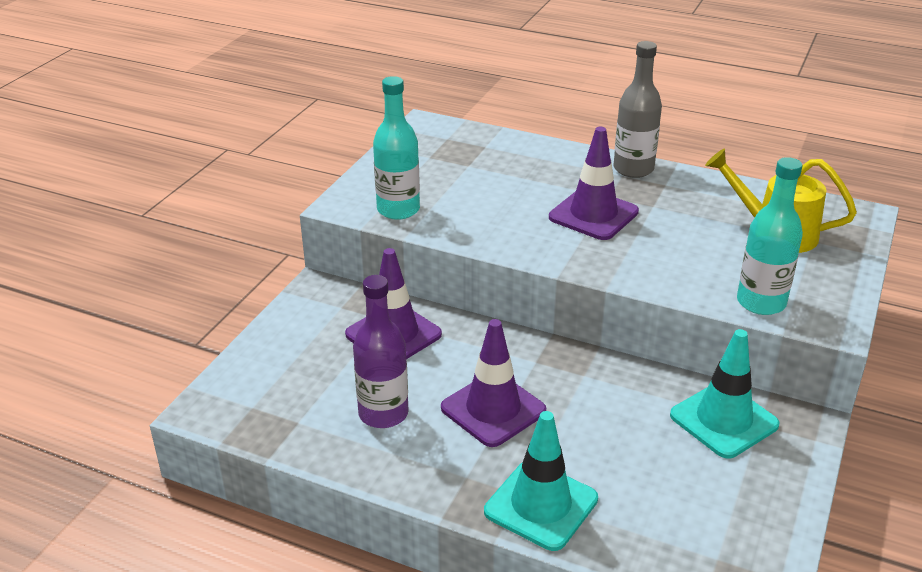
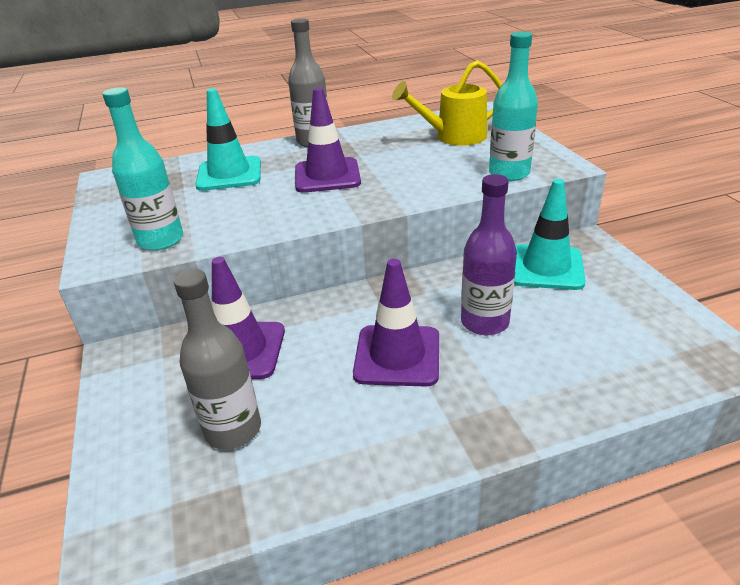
camera: 40 degrees left, 0 degrees up
purple bottle [353,275,409,428] -> purple bottle moved to [461,174,517,335]
turquoise traffic cone [484,411,598,551] -> turquoise traffic cone moved to [195,88,261,191]
none -> grey bottle [174,269,261,450]

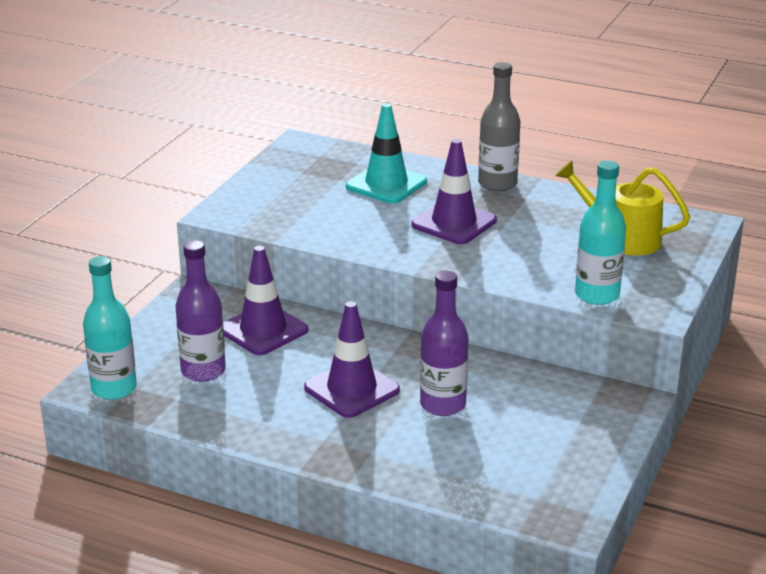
camera: 40 degrees right, 5 degrees down
turquoise bottle [102,87,183,251] -> turquoise bottle moved to [83,256,137,400]
grey bottle [174,269,261,450] -> purple bottle [175,240,226,382]
turquoise traffic cone [514,179,586,290] -> none

